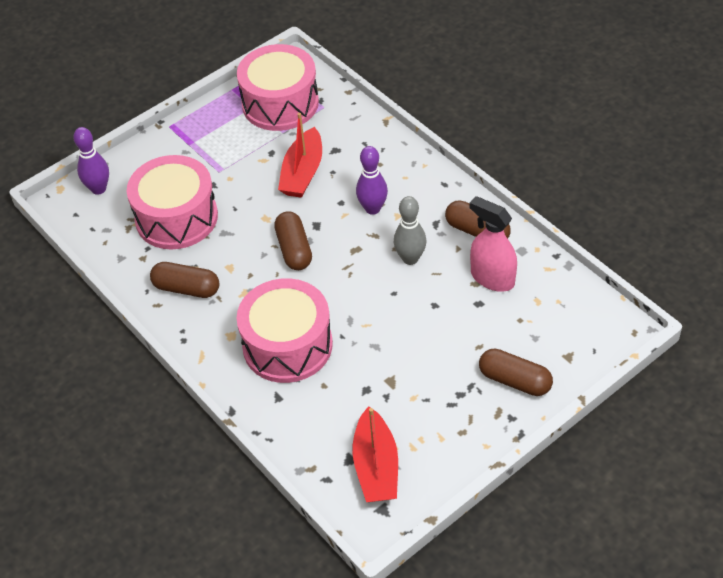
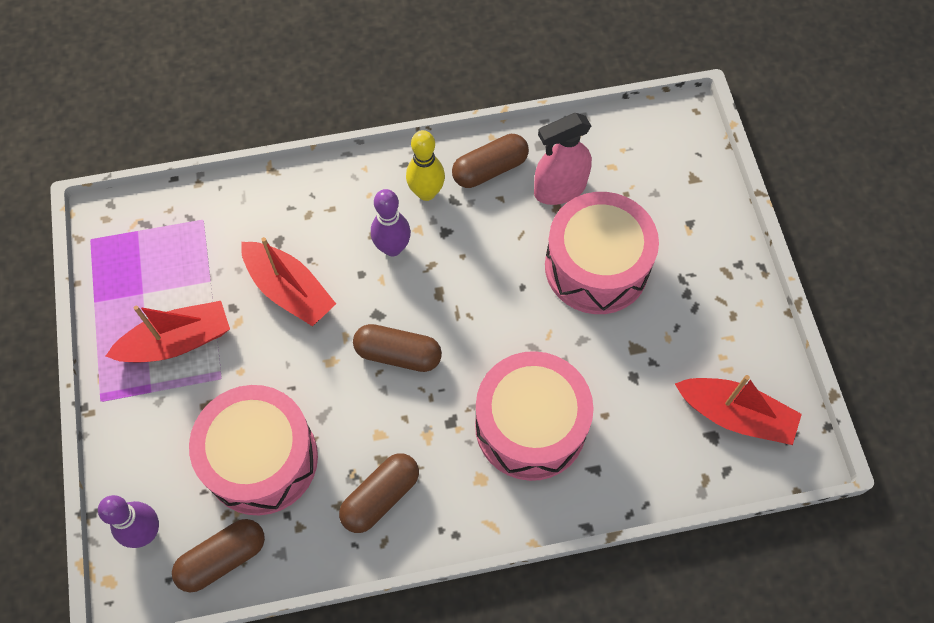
camera: 65 degrees left, 15 degrees up
pink drum [237,44,319,131] -> pink drum moved to [545,192,659,314]
grey bowling pin [394,196,426,265] -> none
brown capsule [479,349,553,396] -> brown capsule moved to [172,519,265,592]
none -> red boat [106,301,230,362]
none -> yellow bowling pin [406,130,445,201]

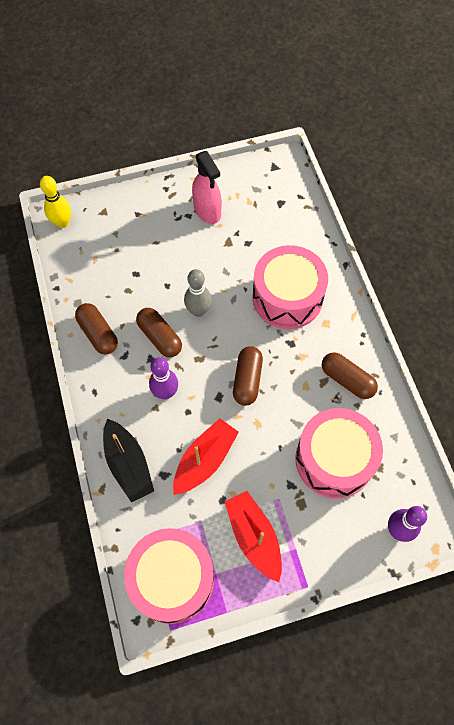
camera: 95 degrees left, 0 degrees up
brown capsule [172,519,265,592] -> brown capsule moved to [136,308,182,357]
yellow bowling pin [406,130,445,201] -> yellow bowling pin moved to [40,176,71,228]
pink spray bottle [534,113,592,205] -> pink spray bottle moved to [192,151,222,224]
pink drum [545,192,659,314] -> pink drum moved to [124,528,214,624]
red boat [675,375,802,445] -> none
none -> black boat [103,419,154,502]
none -> grey bowling pin [184,269,212,317]

